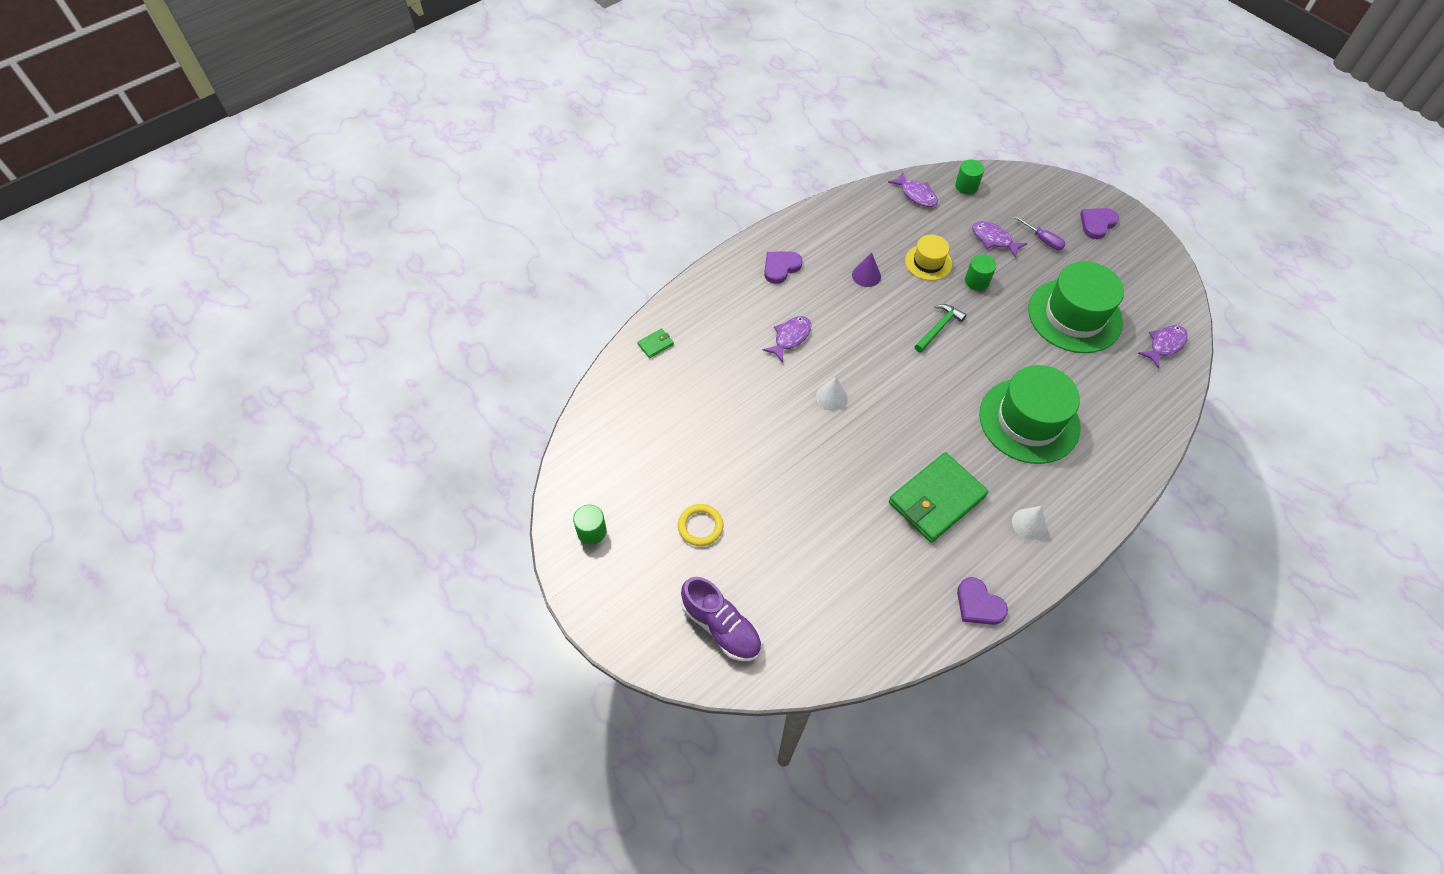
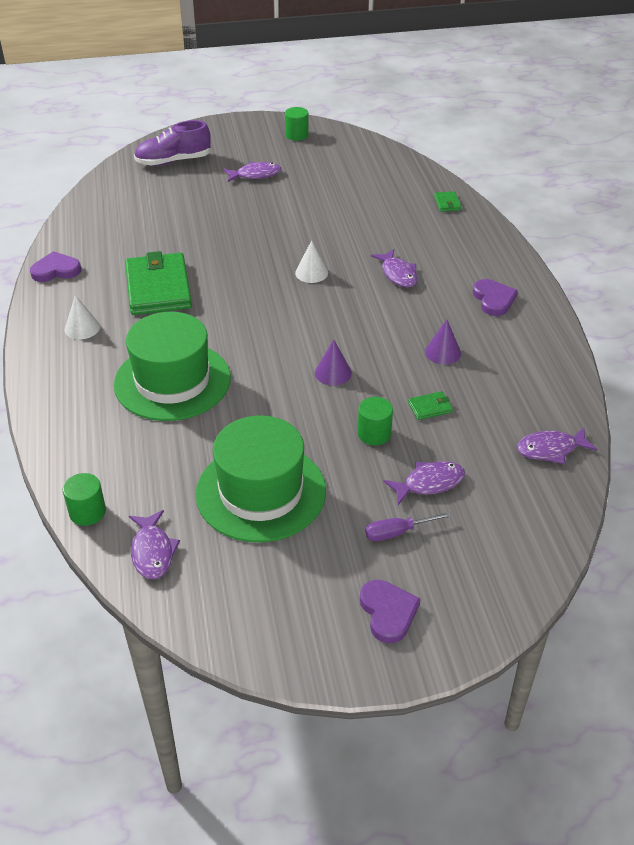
camera: 120 degrees right, 15 degrees down
yellow ring [678,504,723,546] -> purple fish [224,162,281,182]
yellow hat [905,235,952,281] -> green wallet [408,391,453,420]
green hammer [915,304,967,352] -> purple cone [315,339,352,386]
green cylinder [955,160,984,194] -> green cylinder moved to [63,473,106,526]

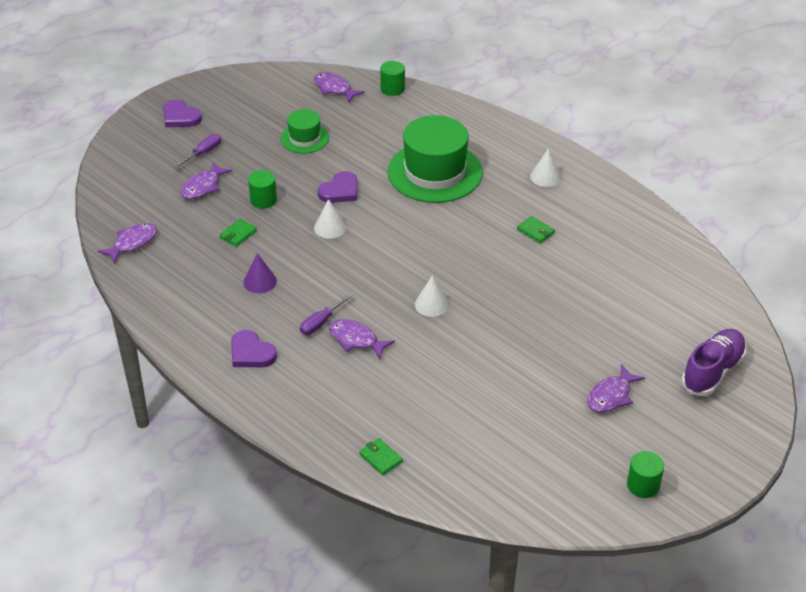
camera: 145 degrees right, 0 degrees up
purple heart [30,251,81,282] -> purple heart moved to [318,171,358,203]
green wallet [125,251,192,315] -> green wallet [517,216,555,244], size x0.40
green hat [196,416,326,542] -> green hat [280,109,329,153], size x0.53
purple cone [315,339,352,386] -> white cone [314,199,346,239]
none -> purple screwdriver [300,293,353,335]

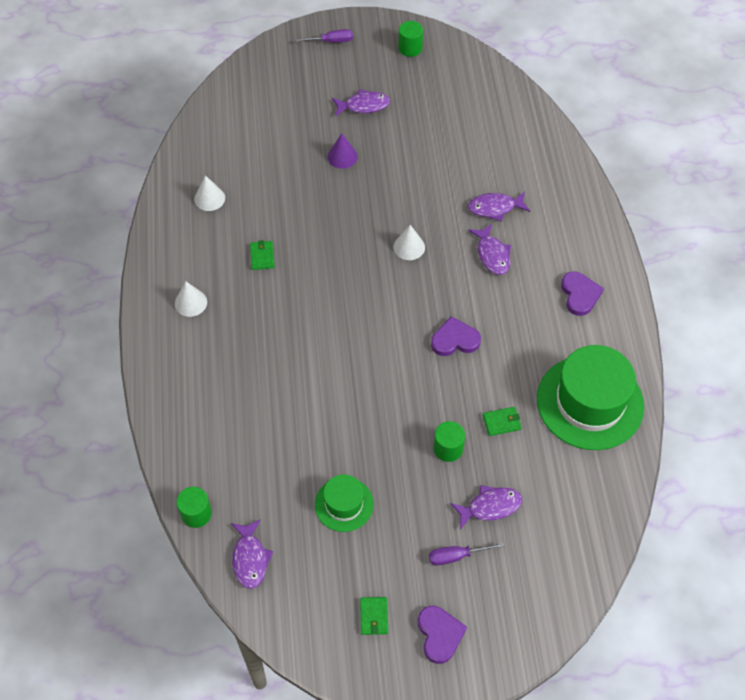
camera: 140 degrees left, 15 degrees up
purple fish [97,223,157,264] -> purple fish moved to [468,192,530,222]
purple cone [243,253,277,293] -> purple cone moved to [327,133,358,169]
purple screwdriver [300,293,353,335] -> purple screwdriver moved to [295,29,353,43]
white cone [314,199,346,239] -> white cone moved to [194,175,225,211]
purple heart [318,171,358,203] -> purple heart moved to [431,317,481,356]
green wallet [359,438,403,475] -> green wallet moved to [360,597,388,635]
green hat [388,115,483,203] -> green hat moved to [537,345,644,450]
purple shoe [681,329,747,396] -> none

